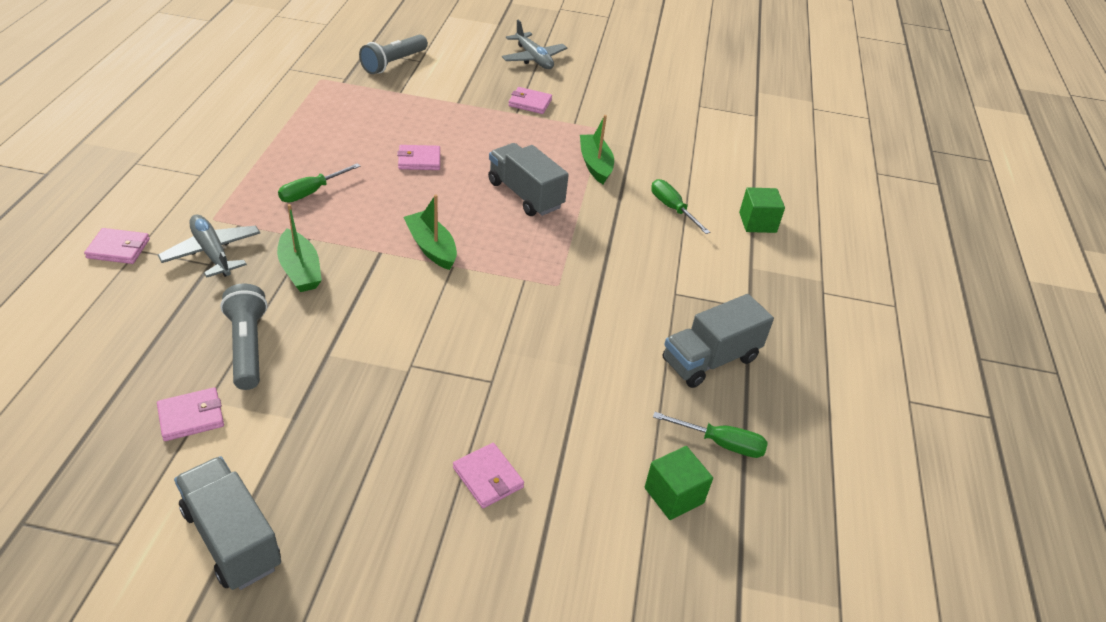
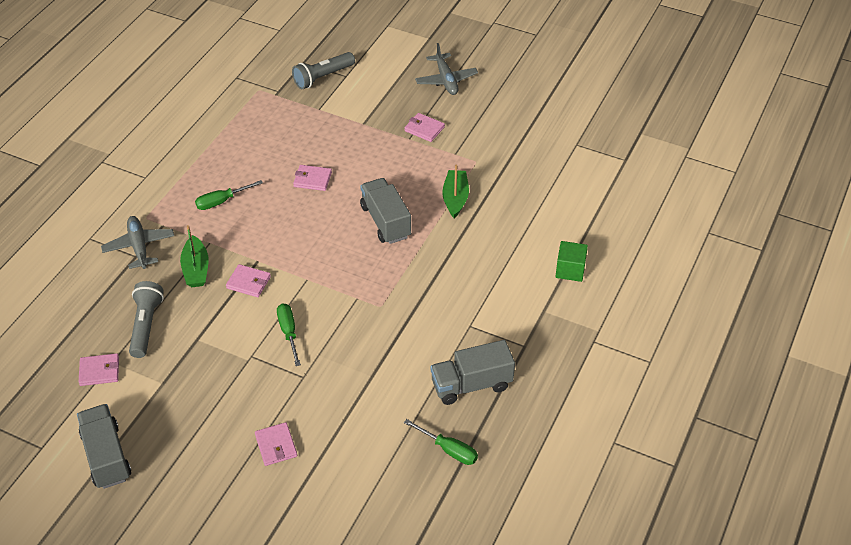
camera: 20 degrees right, 5 degrees up
pink wallet [84,228,150,264] -> pink wallet moved to [226,264,271,297]
green boat [404,194,457,270] -> none
green cube [645,446,713,520] -> none
green screwdriver [651,179,710,234] -> green screwdriver moved to [277,303,301,366]

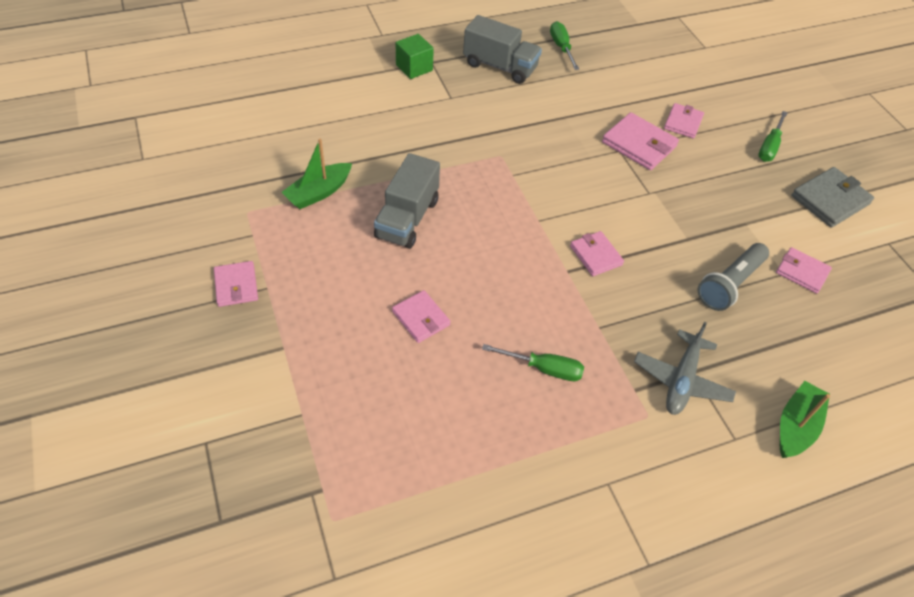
camera: 140 degrees left, 5 degrees up
grey truck [77,404,131,489] -> grey wallet [791,167,874,228]
green boat [180,225,208,287] -> green boat moved to [780,381,830,458]
green screwdriver [277,303,301,366] -> green screwdriver moved to [758,111,788,162]
grey flashlight [292,52,355,89] -> none
grey plane [415,43,478,95] -> none
green cube [555,241,588,282] -> green cube moved to [396,34,434,79]
none -> pink wallet [602,112,679,170]

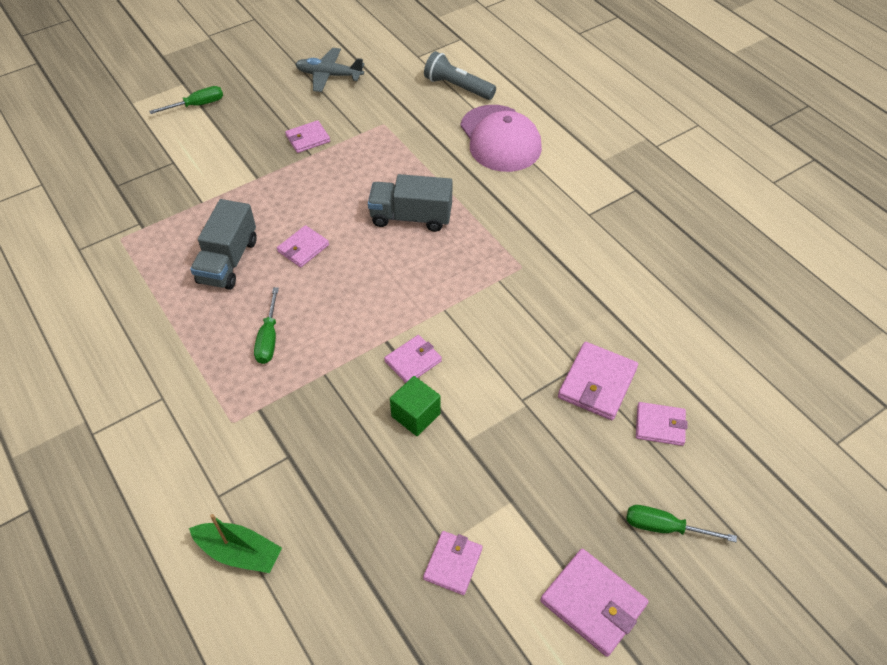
camera: 80 degrees right, 0 degrees up
green boat [281,139,352,209] -> none
green cube [396,34,434,79] -> green cube moved to [390,376,441,436]
grey truck [463,15,542,84] -> grey truck moved to [190,199,257,290]
green screwdriver [550,21,579,70] -> green screwdriver moved to [149,86,223,114]
grey plane [634,322,736,415] -> grey plane moved to [295,48,364,92]
grey flashlight [697,243,769,311] -> grey flashlight moved to [424,51,496,100]
grey wallet [791,167,874,228] -> pink wallet [540,548,649,657]
none -> pink cap [460,105,542,172]

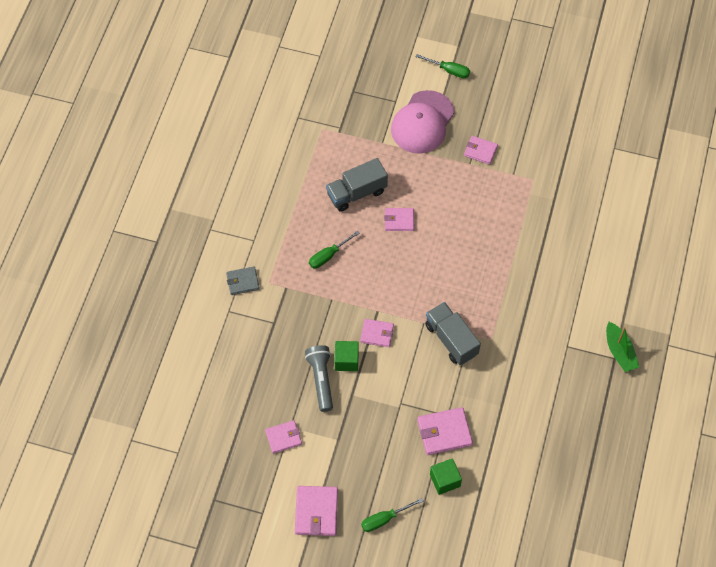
camera: 50 degrees right, 10 degrees up
green boat [189,514,282,573] -> green boat moved to [606,322,639,372]
grey plane [295,48,364,92] -> none
grey truck [368,174,452,232] -> grey truck moved to [425,302,481,365]
grey flashlight [424,51,496,100] -> grey flashlight moved to [305,345,333,412]
pink cap [460,105,542,172] -> pink cap moved to [391,90,455,154]
green screwdriver [626,505,737,542] -> green screwdriver turned 90 degrees counterclockwise [361,498,423,532]
pink wallet [636,402,687,446] -> green cube [430,458,462,495]
none -> grey wallet [226,267,260,295]

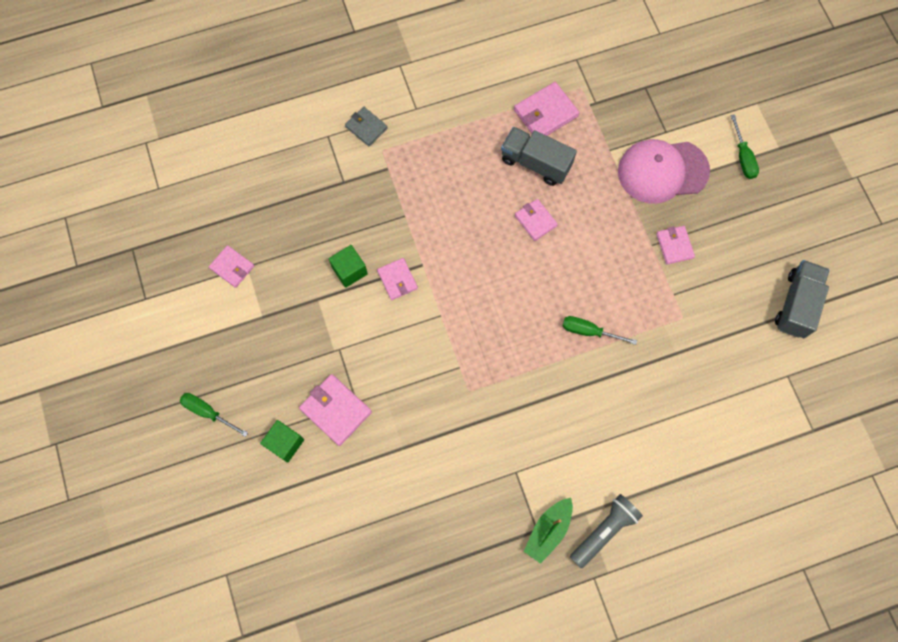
camera: 55 degrees right, 10 degrees up
pink wallet [295,486,338,536] -> pink wallet moved to [514,82,579,136]
grey flashlight [305,345,333,412] -> grey flashlight moved to [570,494,643,568]
green screwdriver [309,231,360,269] -> green screwdriver moved to [563,316,637,345]
grey truck [425,302,481,365] -> grey truck moved to [775,260,829,338]

